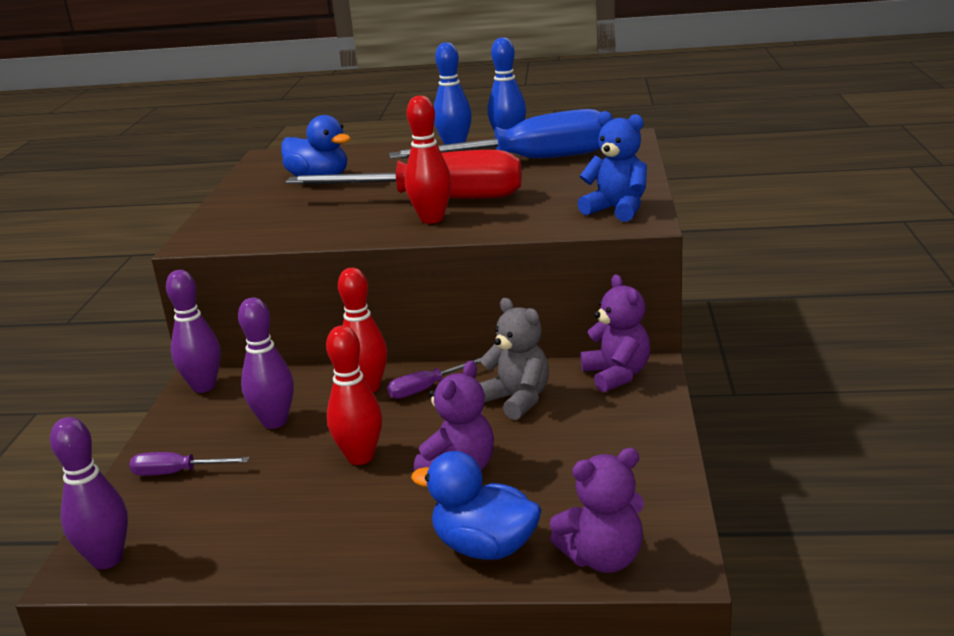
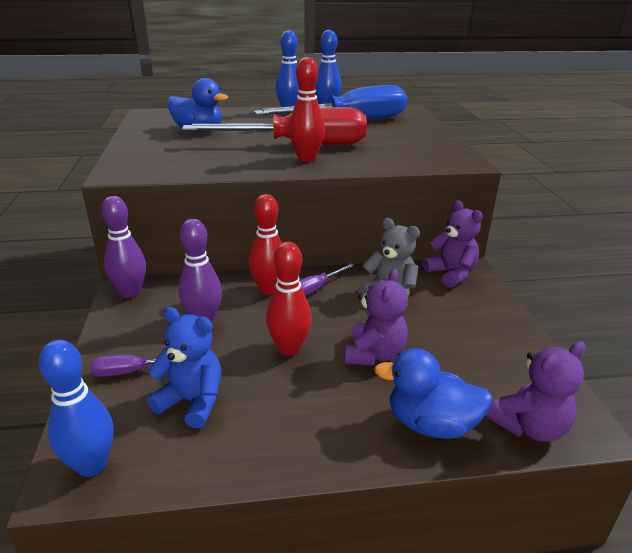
camera: 15 degrees left, 5 degrees up
purple bowling pin [50,417,128,569] -> blue bowling pin [39,340,114,477]
blue teddy bear [578,111,647,222] -> blue teddy bear moved to [147,307,221,428]

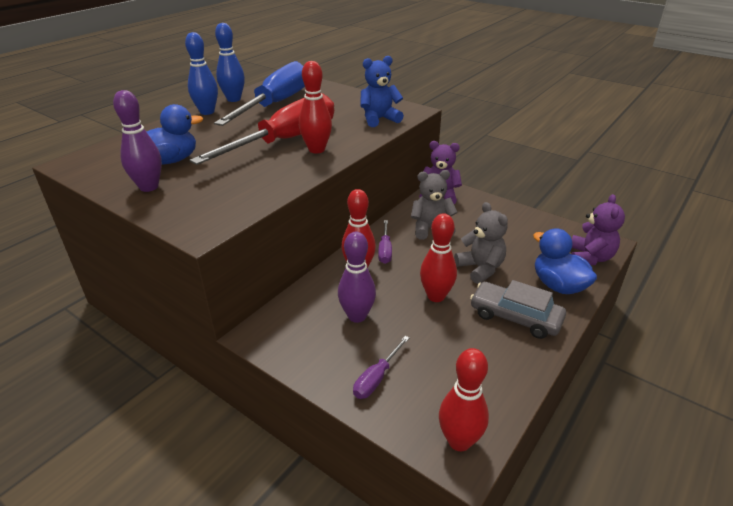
camera: 45 degrees left, 5 degrees up
blue bowling pin [39,340,114,477] -> red bowling pin [439,348,489,451]
purple bowling pin [101,196,146,298] -> purple bowling pin moved to [113,90,162,192]
blue teddy bear [147,307,221,428] -> blue teddy bear moved to [360,56,404,127]
purple teddy bear [344,269,408,366] -> grey teddy bear [454,202,508,284]
blue duck [374,348,493,439] -> blue duck turned 90 degrees clockwise [533,228,597,294]
none -> grey car [470,280,566,339]

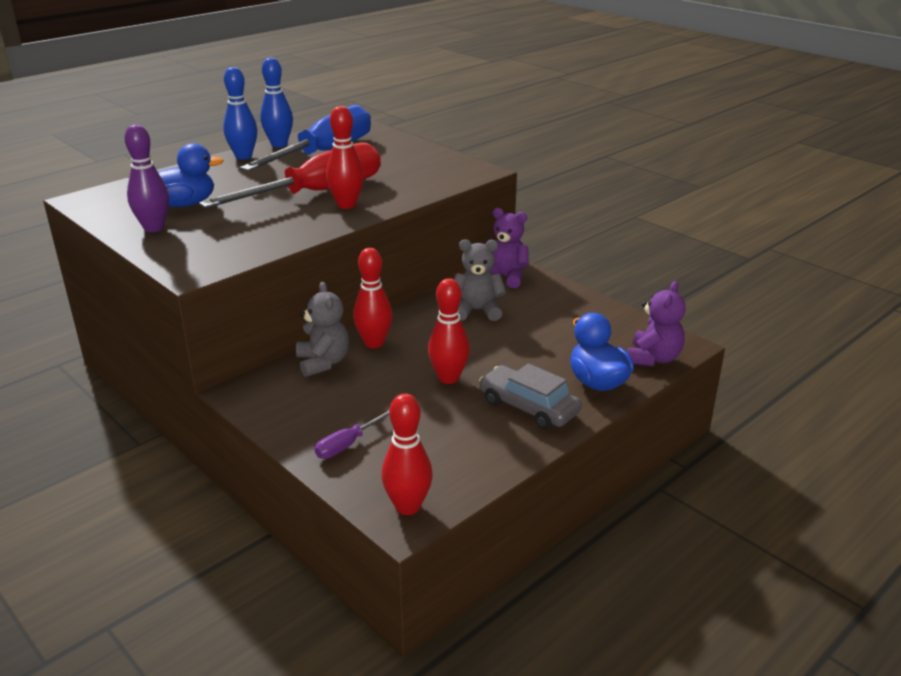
camera: 10 degrees right, 5 degrees down
purple bowling pin [338,232,376,323] -> none
blue teddy bear [360,56,404,127] -> none
purple screwdriver [378,220,392,264] -> none
grey teddy bear [454,202,508,284] -> grey teddy bear moved to [296,282,350,377]

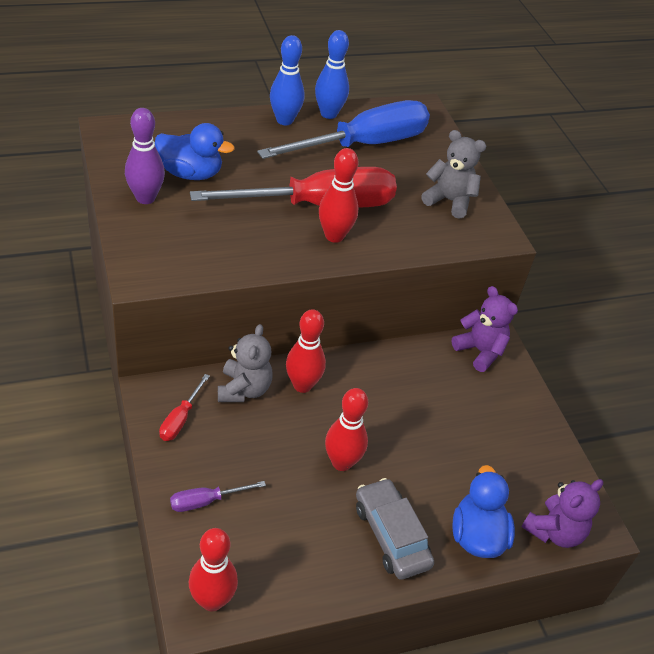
camera: 20 degrees right, 15 degrees up
grey teddy bear [454,239,506,321] -> grey teddy bear moved to [421,130,486,219]
none -> red screwdriver [159,374,210,441]

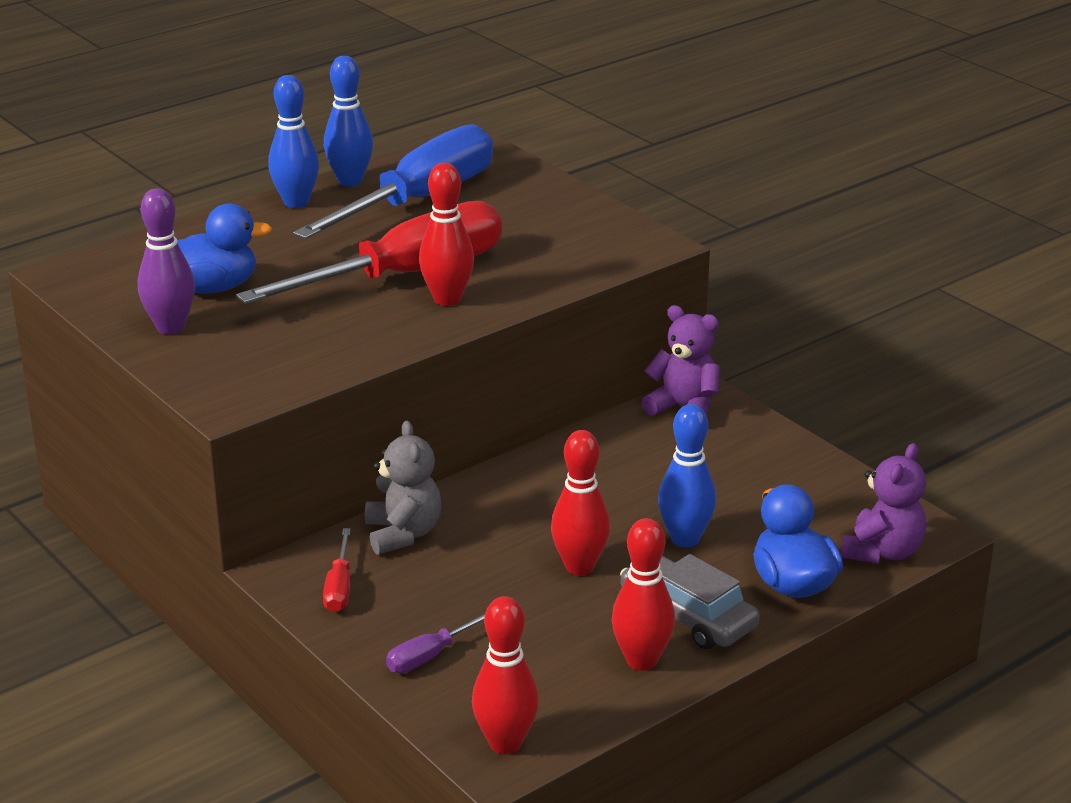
camera: 15 degrees left, 15 degrees down
red bowling pin [286,309,326,393] -> red bowling pin moved to [612,518,675,671]
grey teddy bear [421,130,486,219] -> none
none -> blue bowling pin [658,404,716,547]

